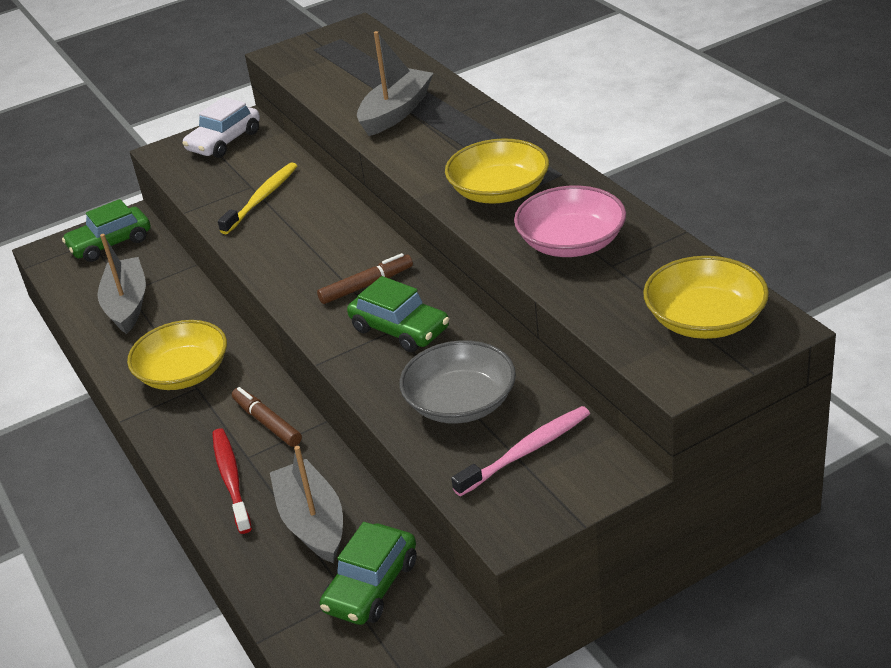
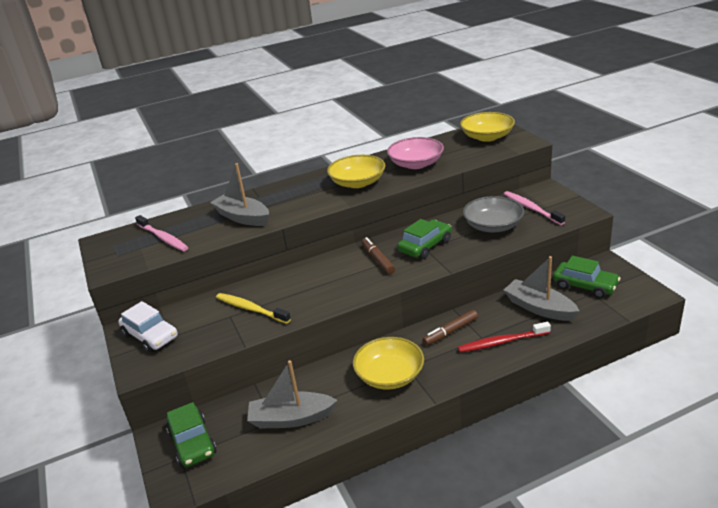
camera: 85 degrees left, 5 degrees down
grey boat [270,446,343,563] -> grey boat turned 60 degrees clockwise [504,256,580,321]
none -> pink toothbrush [135,215,188,251]

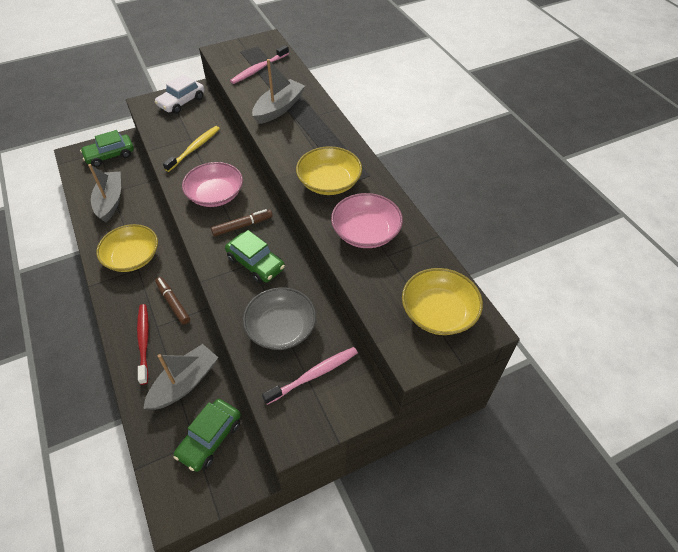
camera: 85 degrees right, 20 degrees up
none -> pink bowl [182,162,243,207]

